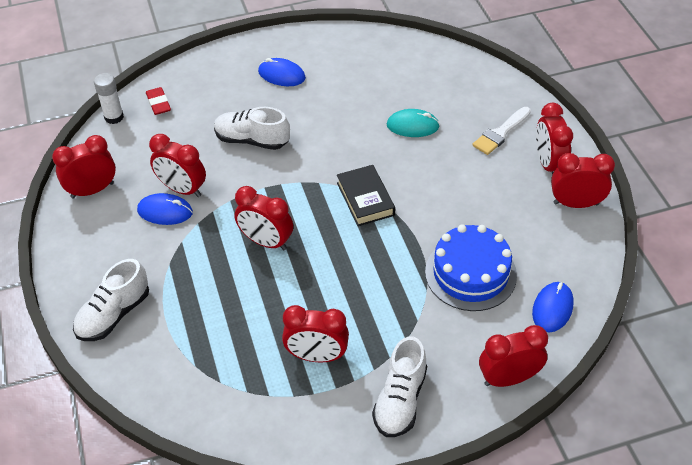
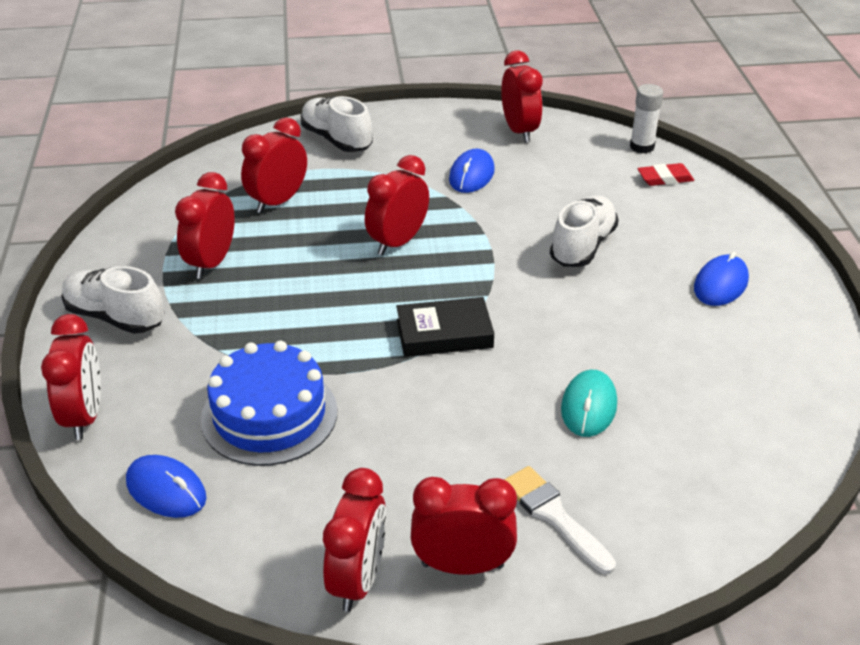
camera: 100 degrees right, 10 degrees down
red clock [149,134,206,197] -> red clock moved to [241,117,307,213]

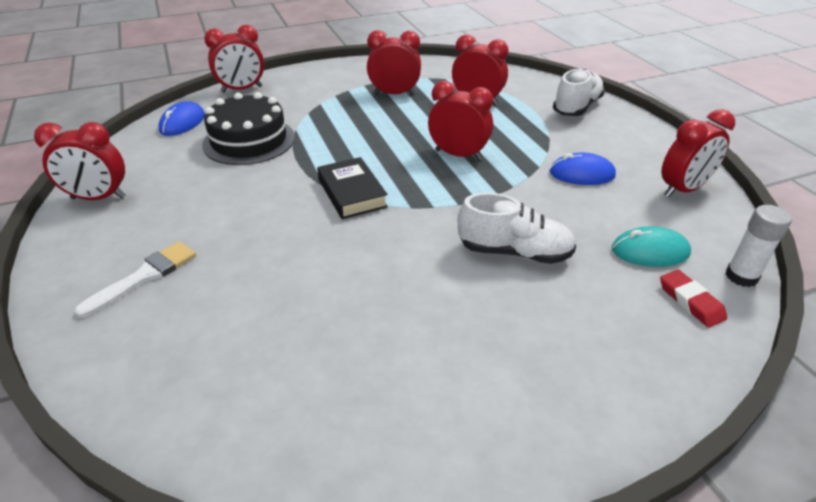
camera: 75 degrees right, 0 degrees up
white shoe [62,266,164,334] -> none
blue cake [201,341,338,466] -> black cake [202,92,295,165]
red clock [411,477,517,575] -> none
turquoise mouse [561,370,617,437] -> turquoise mouse moved to [612,226,691,267]
blue mouse [694,252,749,306] -> none

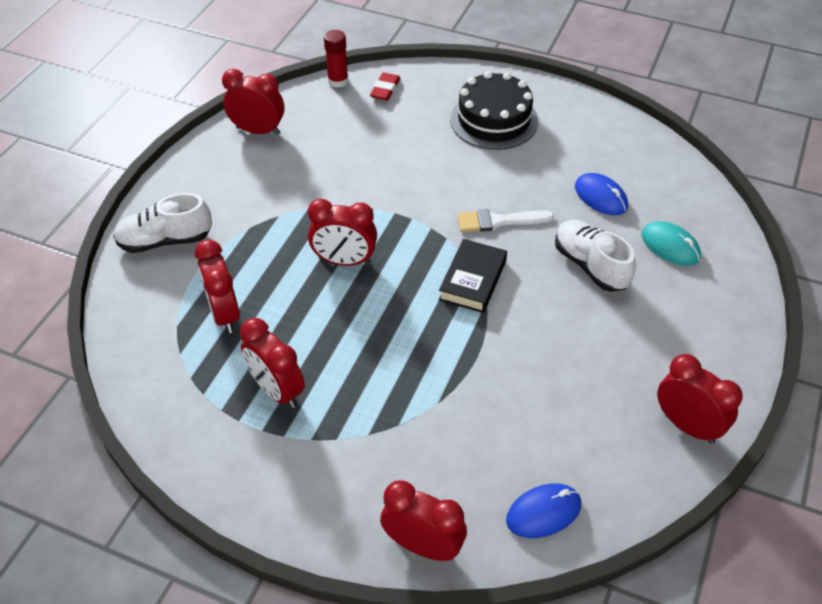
camera: 135 degrees left, 10 degrees up
white brush [74,241,196,318] -> white brush moved to [458,209,554,232]
black cake [202,92,295,165] -> black cake moved to [450,71,538,150]
red clock [428,81,493,160] -> red clock turned 60 degrees counterclockwise [308,199,377,266]
white shoe [458,193,576,264] -> white shoe moved to [555,220,636,292]
blue mouse [550,153,616,185] -> blue mouse moved to [575,173,628,215]
turquoise mouse [612,226,691,267] -> turquoise mouse moved to [642,221,701,266]
white glue stick [725,205,792,287] -> red glue stick [324,30,349,88]

